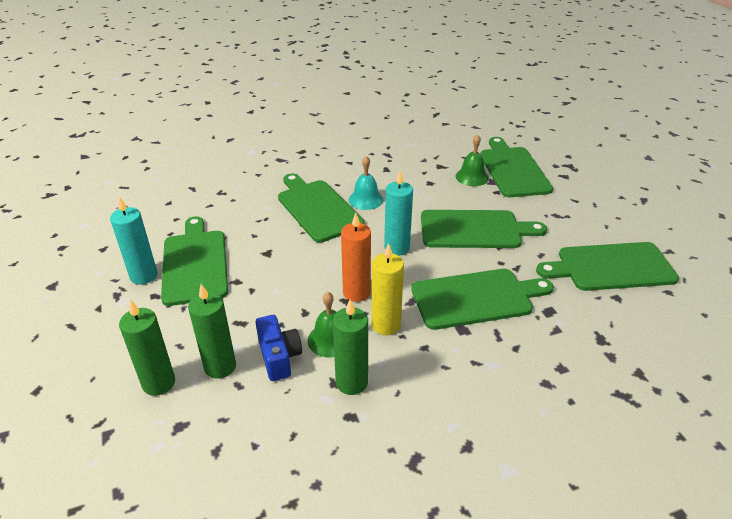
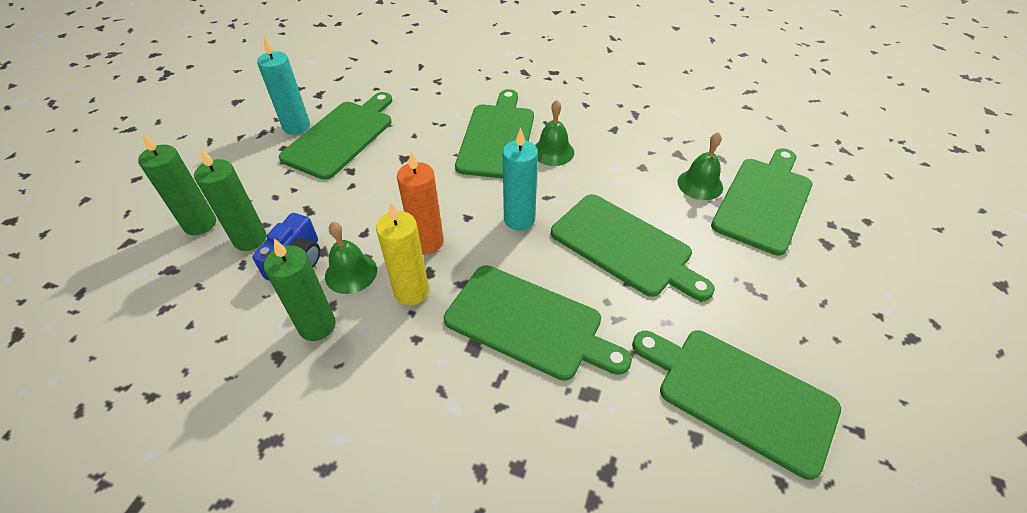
camera: 40 degrees right, 10 degrees up
turquoise bell [349,156,383,210] -> green bell [535,100,574,166]

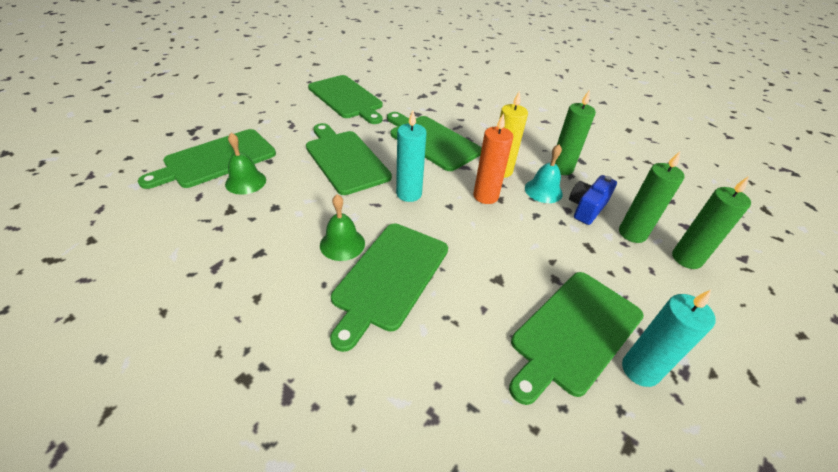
camera: 165 degrees left, 5 degrees down
green bell [325,222,377,294] -> turquoise bell [525,144,563,203]

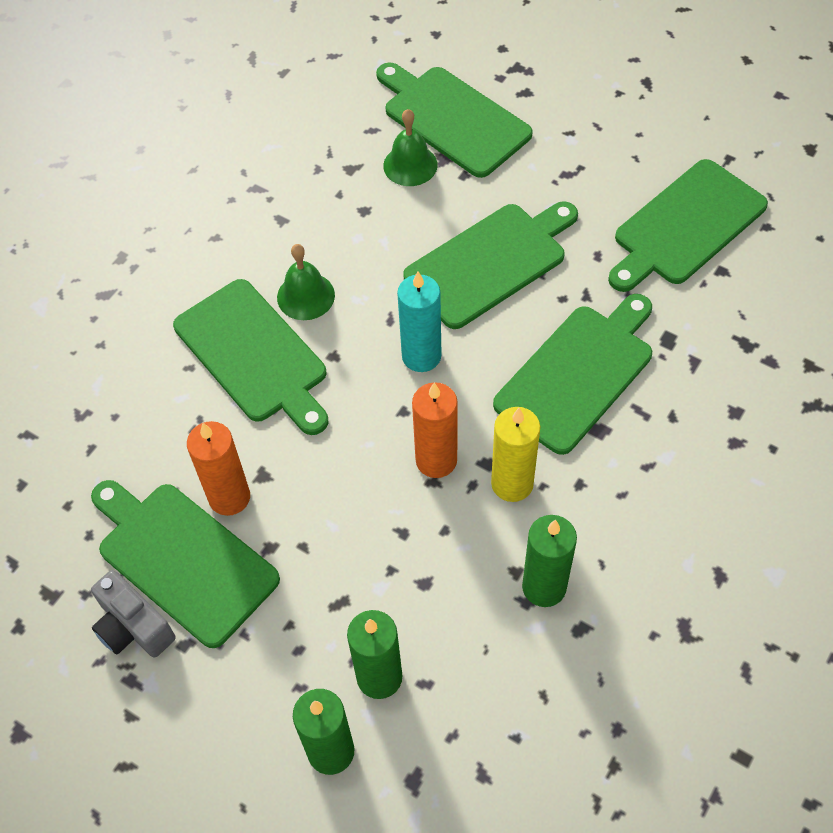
camera: 90 degrees right, 15 degrees up
green cutting board [330,224,448,352] -> green cutting board turned 150 degrees counterclockwise [173,279,329,435]
turquoise bell [525,144,563,203] -> none
blue camera [569,175,617,225] -> none
turquoise candle [622,290,716,387] -> grey camera [91,570,175,658]
none -> orange candle [187,421,250,516]

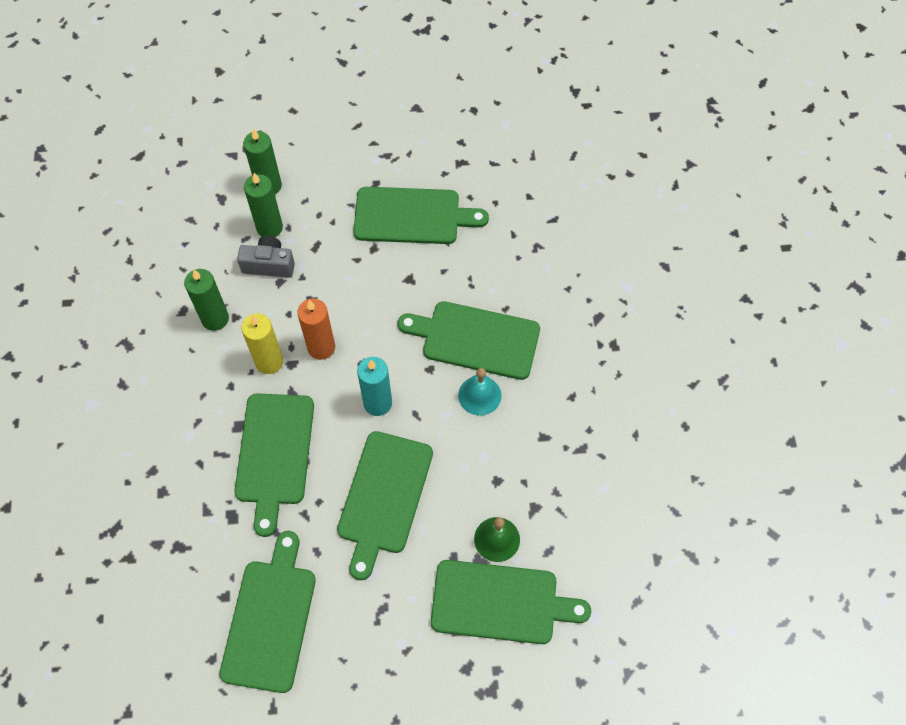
camera: 140 degrees right, 5 degrees up
grey camera [91,570,175,658] -> grey camera moved to [237,236,295,278]
orange candle [187,421,250,516] -> none
green bell [277,244,335,320] -> turquoise bell [458,368,502,416]

